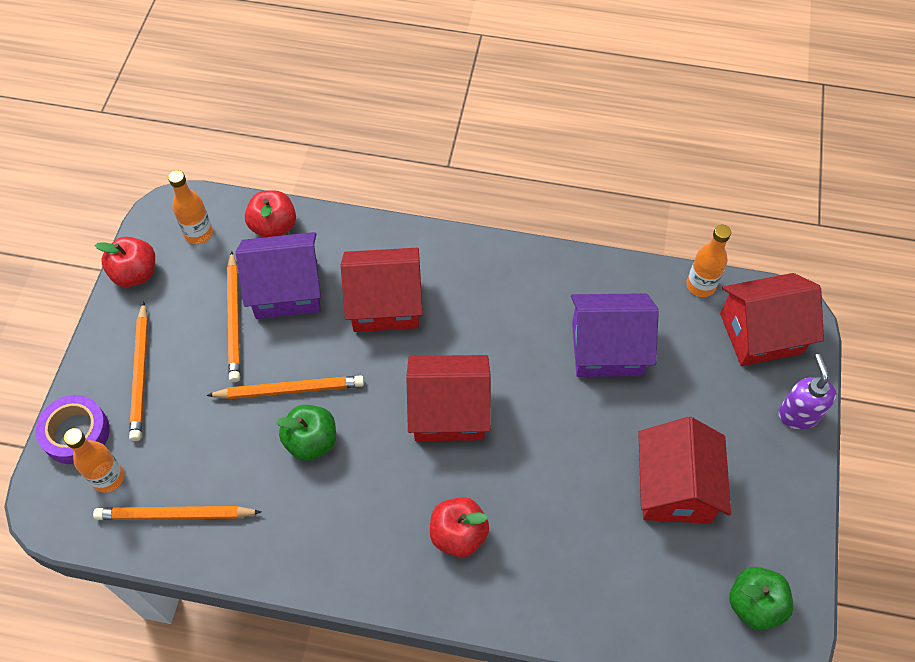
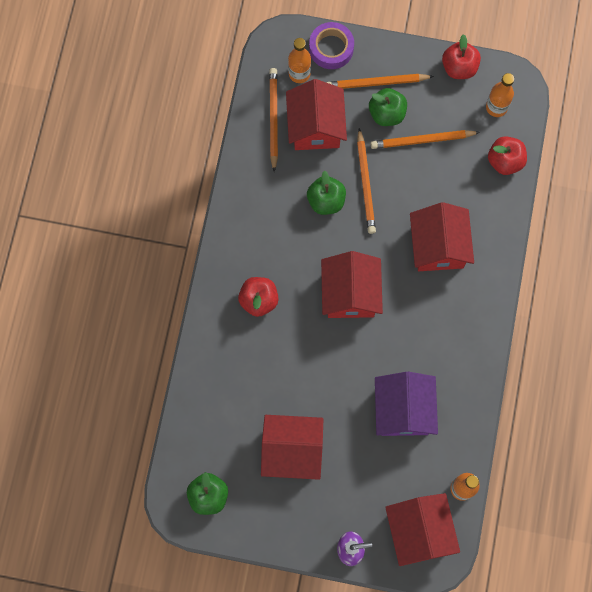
camera: 90 degrees right, 15 degrees up
purple house [236,232,321,319] -> none
none -> red house [286,79,347,150]
none -> green apple [369,88,407,126]

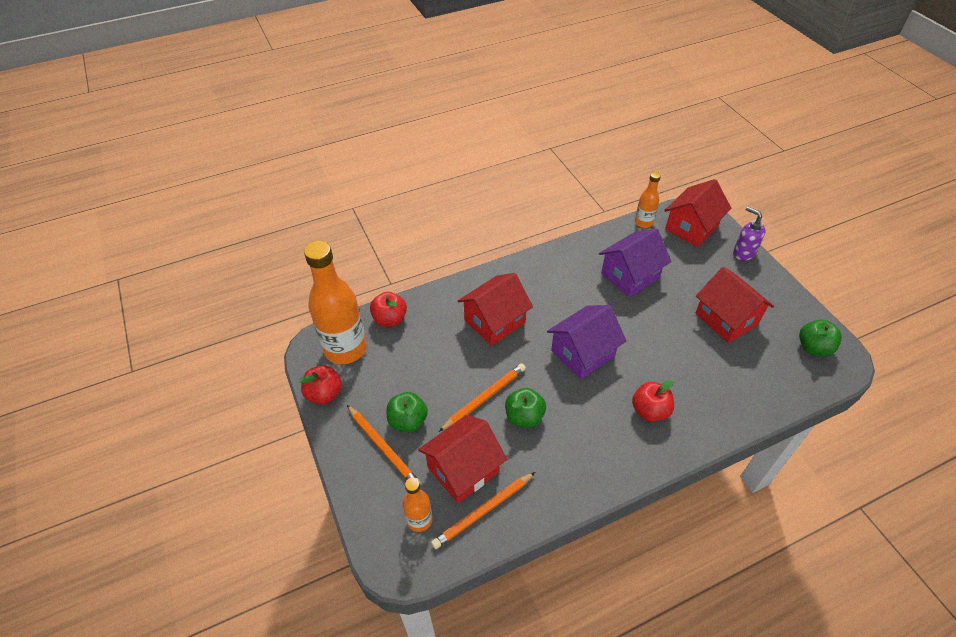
camera: 125 degrees left, 25 degrees down
purple tape [309,22,354,69] -> none
red house [321,251,383,318] -> purple house [547,305,626,379]
orange pencil [371,130,480,149] -> none
orange bottle [486,73,514,117] -> orange bottle [304,241,367,364], size x2.01

